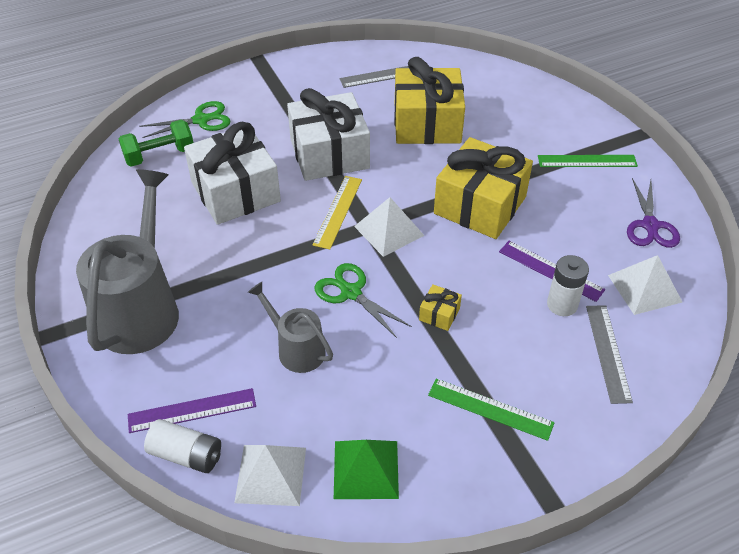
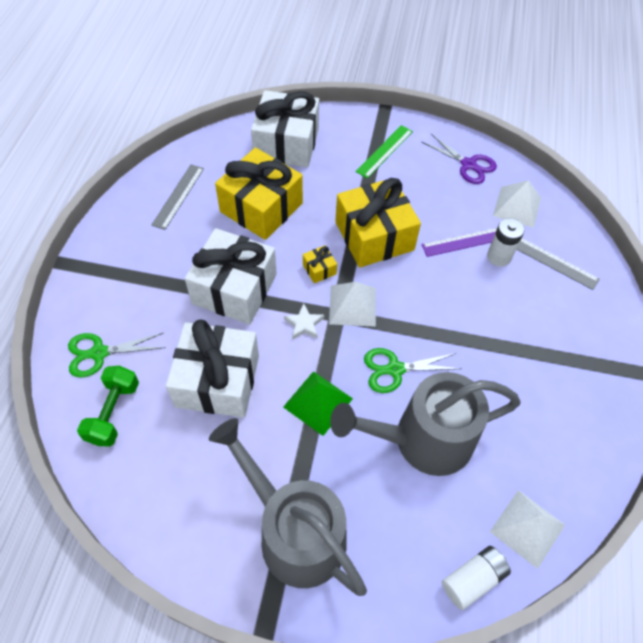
camera: 55 degrees left, 10 degrees up
purple ruler [128,388,256,433] -> none
green scissors [139,101,231,138] -> green scissors turned 120 degrees counterclockwise [68,333,166,378]
grey watering can [248,282,333,373] -> grey watering can [330,372,521,476], size x1.86
yellow ruler [313,176,362,249] -> white star [284,303,324,340]
green pyramid [334,440,399,499] -> green pyramid moved to [283,371,353,436]
yellow gift [419,284,462,331] -> yellow gift moved to [303,245,337,283]
green ruler [428,379,555,441] -> none
none -> white gift [251,90,319,167]

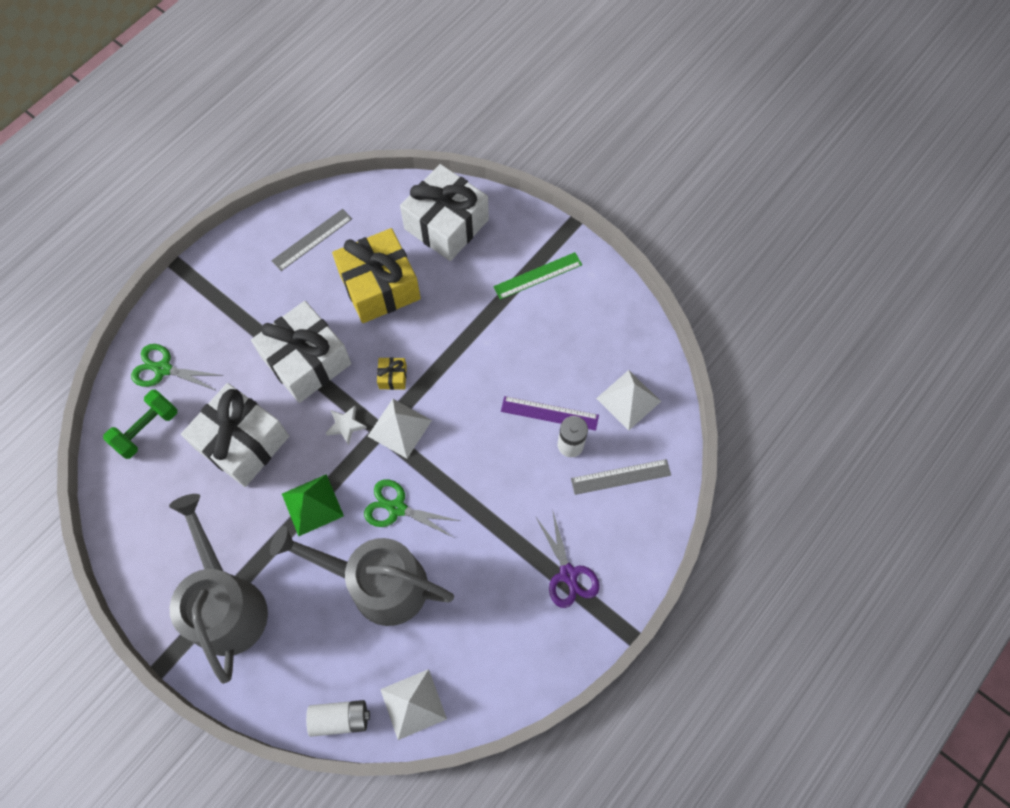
camera: 30 degrees right, 10 degrees up
yellow gift [335,178,421,268] -> none
purple scissors [422,133,497,184] -> purple scissors moved to [535,512,600,608]
grey ruler [516,238,600,290] -> grey ruler turned 75 degrees counterclockwise [571,459,671,495]

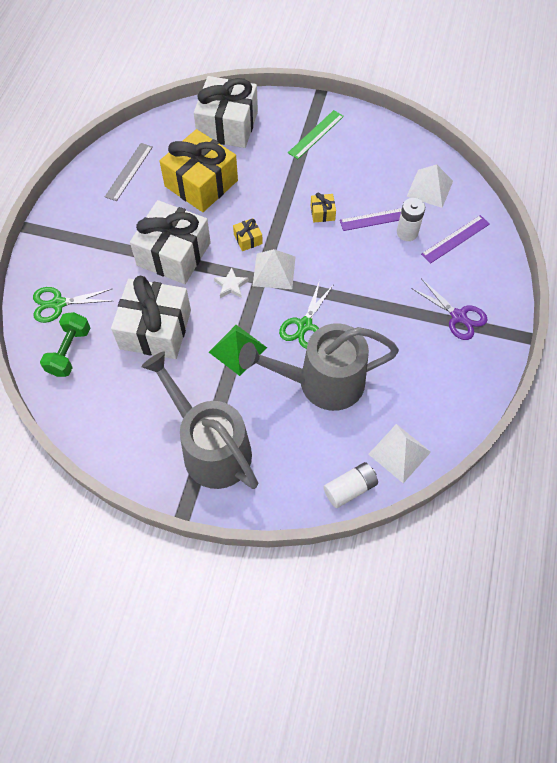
camera: 25 degrees left, 5 degrees down
green scissors [364,480,460,538] -> green scissors turned 60 degrees counterclockwise [279,280,334,349]
grey ruler [571,459,671,495] -> purple ruler [421,215,490,264]
none -> yellow gift [311,193,336,222]

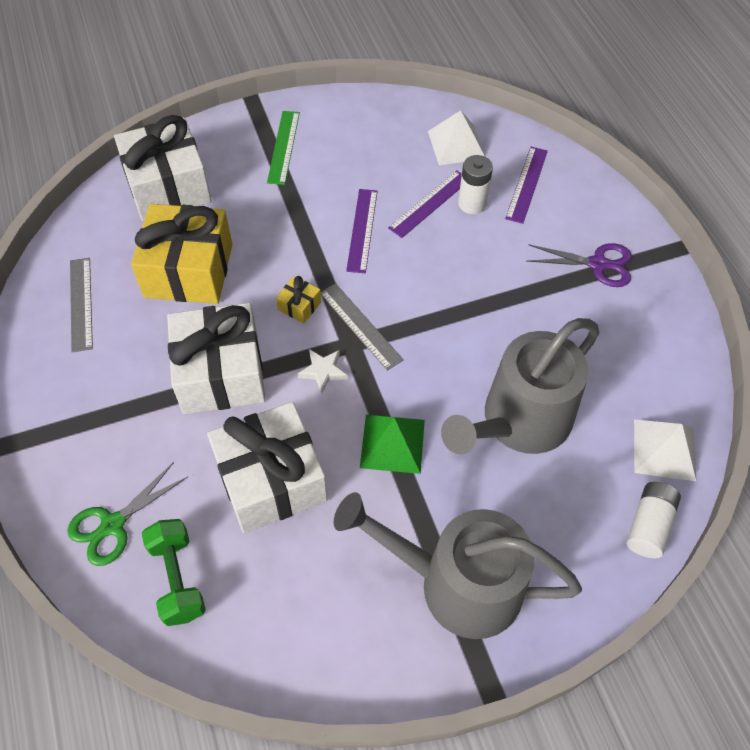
camera: 35 degrees left, 5 degrees down
white pyramid [253,249,295,289] -> grey ruler [321,283,404,371]
green scissors [279,280,334,349] -> none
yellow gift [311,193,336,222] -> purple ruler [346,189,377,273]

